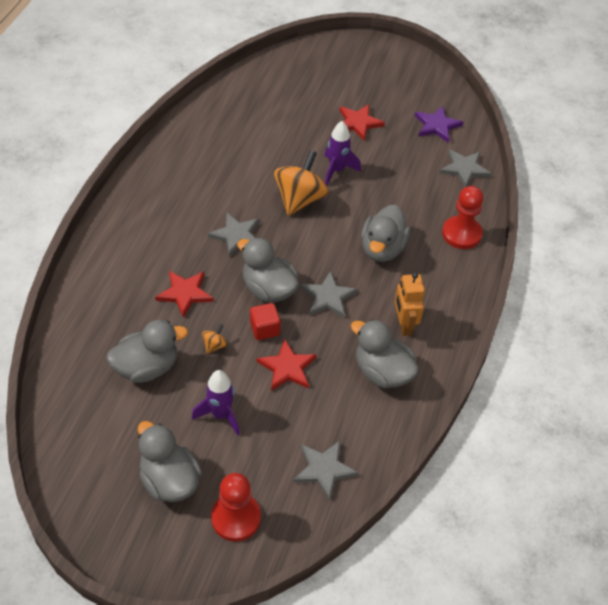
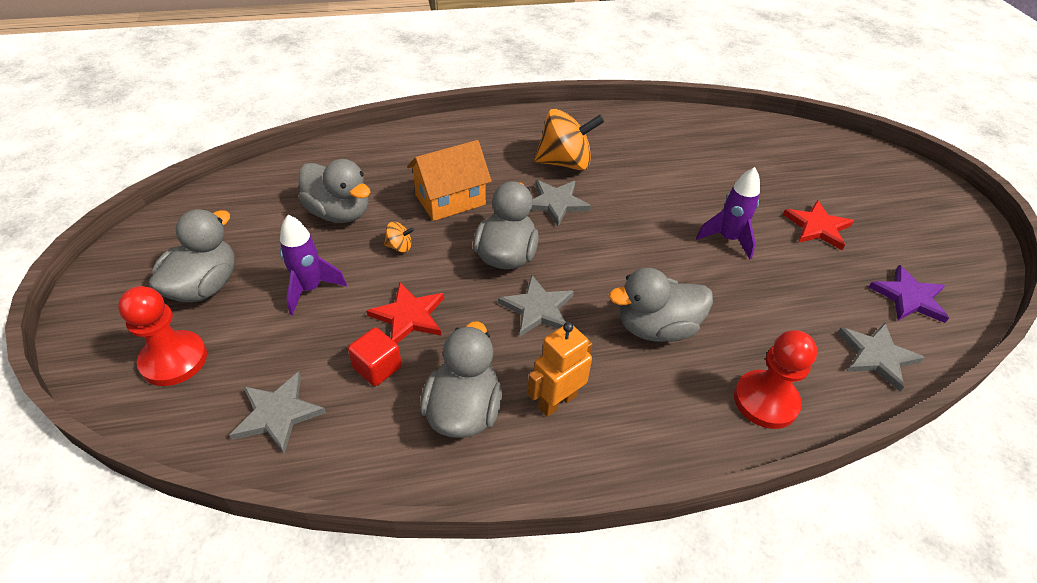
camera: 60 degrees right, 5 degrees down
red star [155,271,214,318] -> orange house [407,140,492,221]
red cube [250,303,281,340] -> red cube moved to [348,327,402,386]
orange spinning top [274,150,329,216] -> orange spinning top moved to [534,109,604,170]

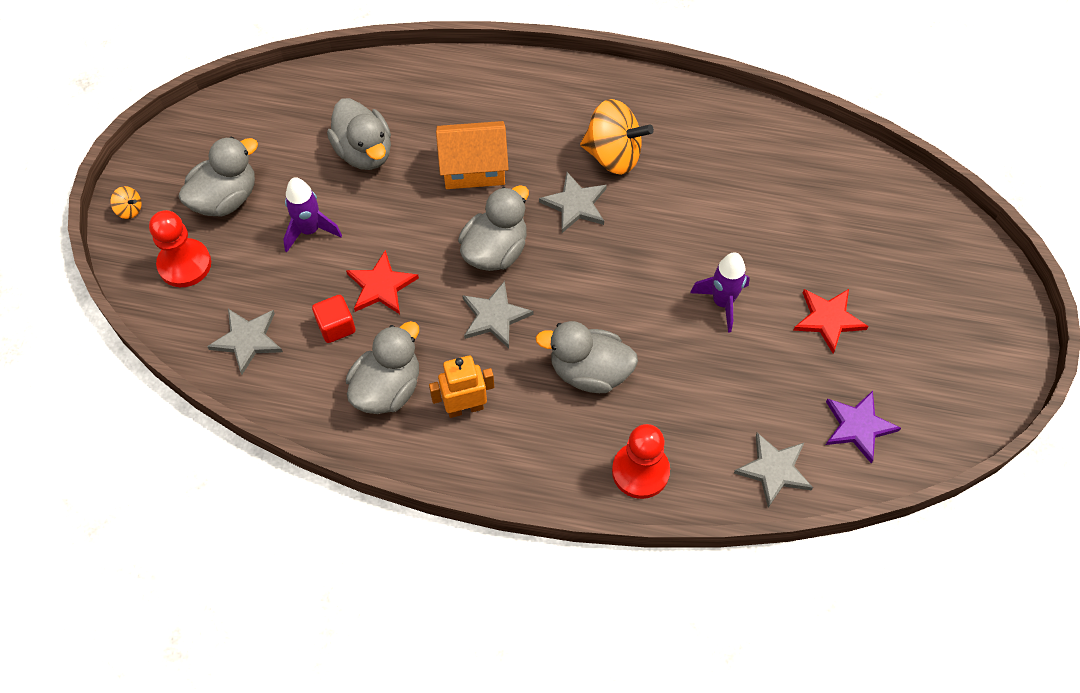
camera: 25 degrees right, 15 degrees up
orange spinning top [384,222,414,253] -> orange spinning top moved to [110,186,142,219]

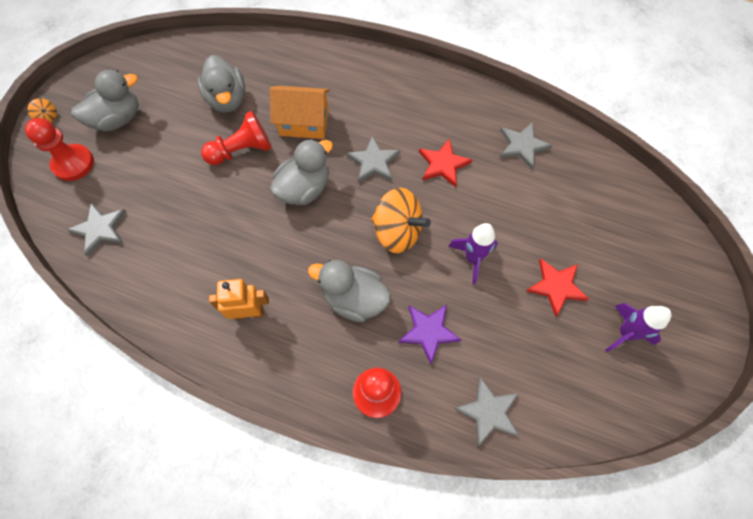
camera: 10 degrees right, 5 degrees up
purple rocket [283,177,342,252] -> purple rocket moved to [605,303,671,352]
red cube [312,295,356,343] -> none
red star [346,250,419,314] -> red star moved to [419,139,472,187]
grey duck [346,321,419,414] -> none
grey star [462,281,533,348] -> grey star moved to [500,122,553,169]
orange spinning top [580,99,654,175] -> orange spinning top moved to [371,188,431,253]
purple star [826,390,901,463] -> purple star moved to [398,305,461,364]
none -> red pawn [201,111,272,165]

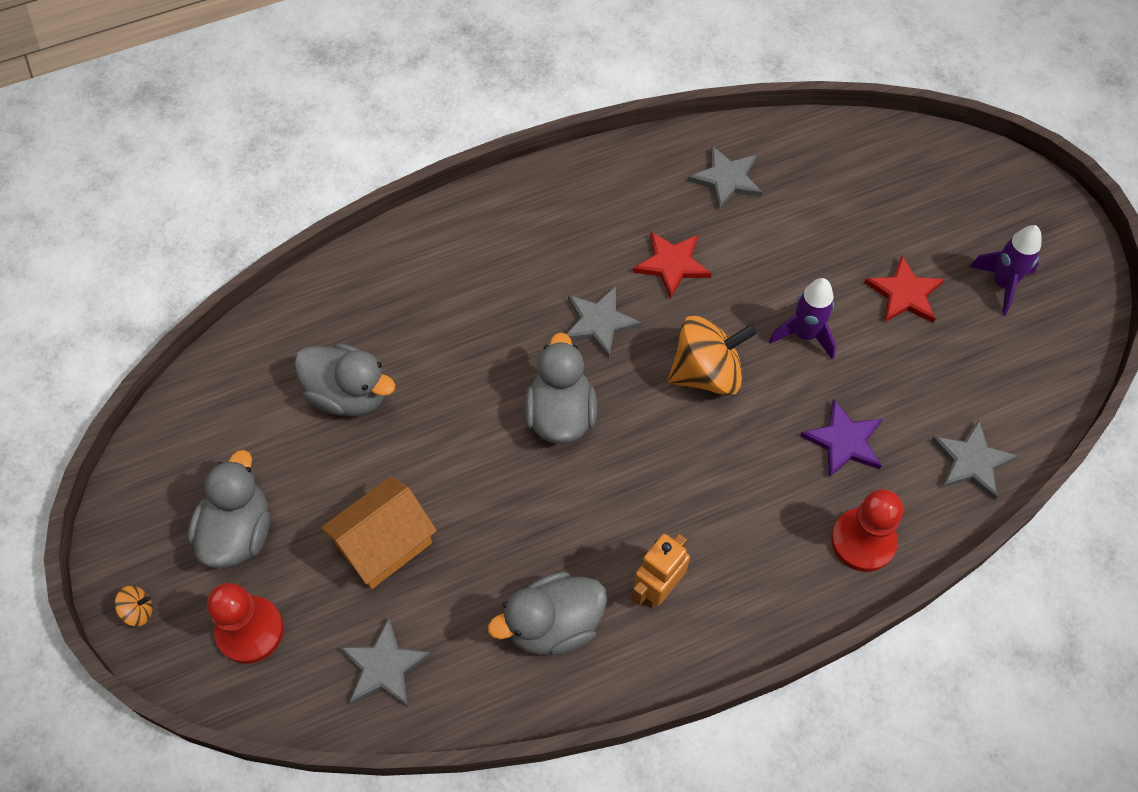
camera: 45 degrees left, 5 degrees down
red pawn [201,111,272,165] -> none
orange house [270,86,330,139] -> orange house moved to [321,476,437,589]
grey duck [308,260,391,322] -> grey duck moved to [488,572,607,655]

